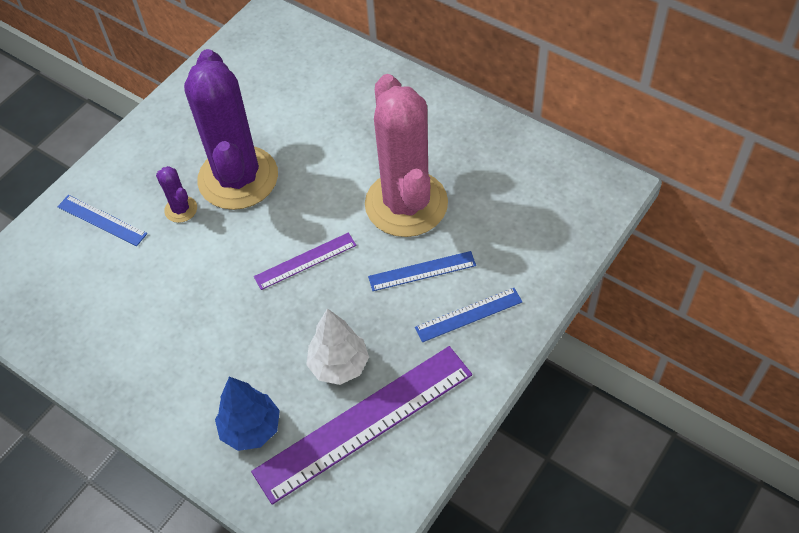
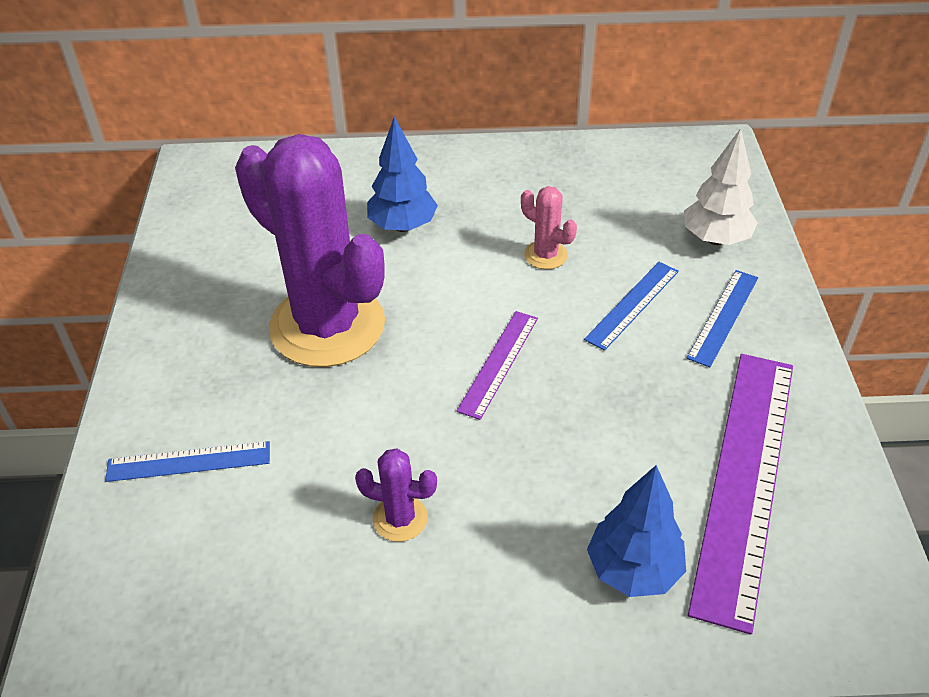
camera: 40 degrees left, 10 degrees down
purple cactus [156,166,197,223] -> purple cactus moved to [355,448,437,542]
white tree [306,308,369,385] -> white tree moved to [684,128,758,245]
pink cactus [365,74,448,237] -> pink cactus [521,186,577,269], size x0.40
none -> blue tree [367,116,438,232]

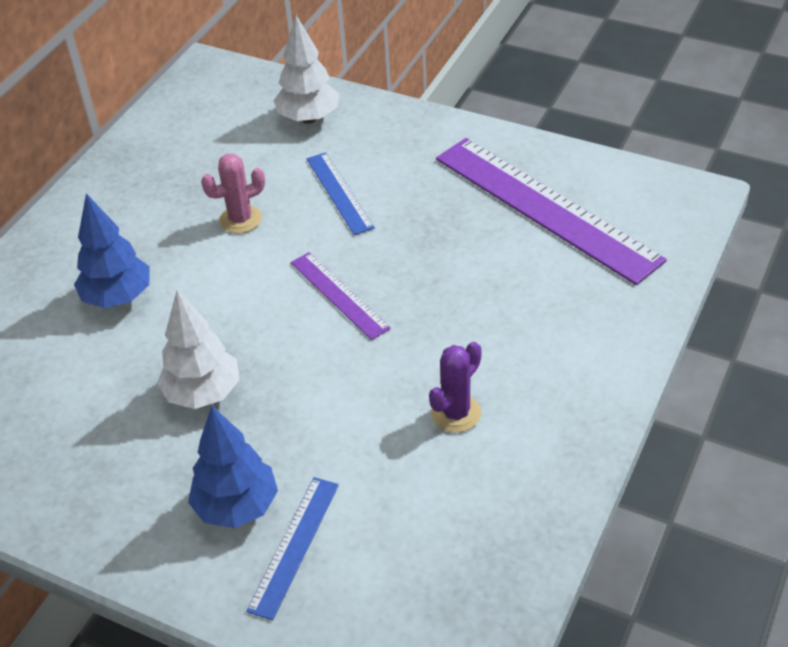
camera: 60 degrees left, 0 degrees up
purple cactus [235,134,385,367] -> white tree [157,290,240,409]
blue tree [587,465,686,597] -> blue tree moved to [188,406,278,528]
blue ruler [686,270,758,367] -> none

